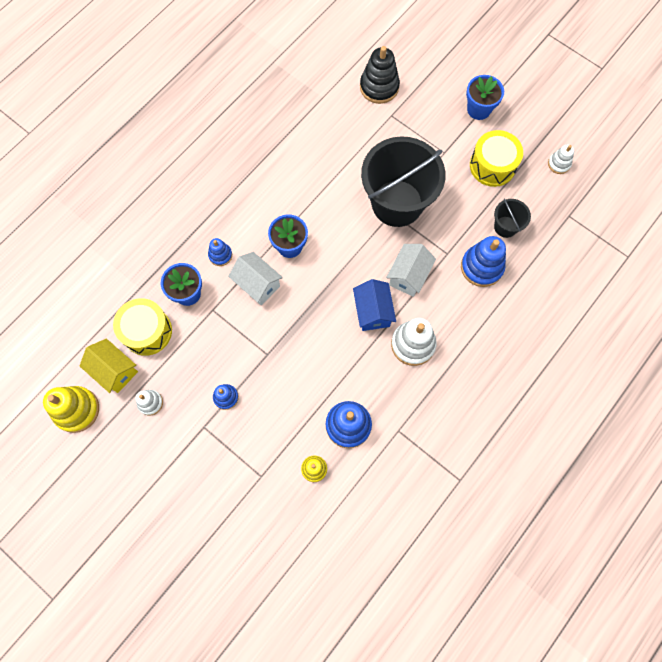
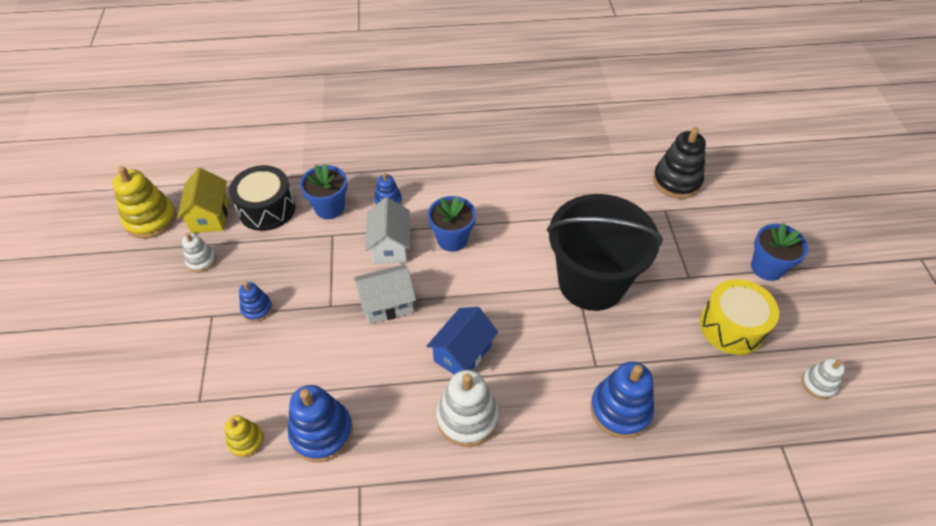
camera: 45 degrees right, 20 degrees down
yellow drum [113,298,172,356] -> black drum [229,165,295,231]
white house [386,244,436,297] -> white house moved to [354,264,416,324]
black bucket [494,198,531,238] -> none

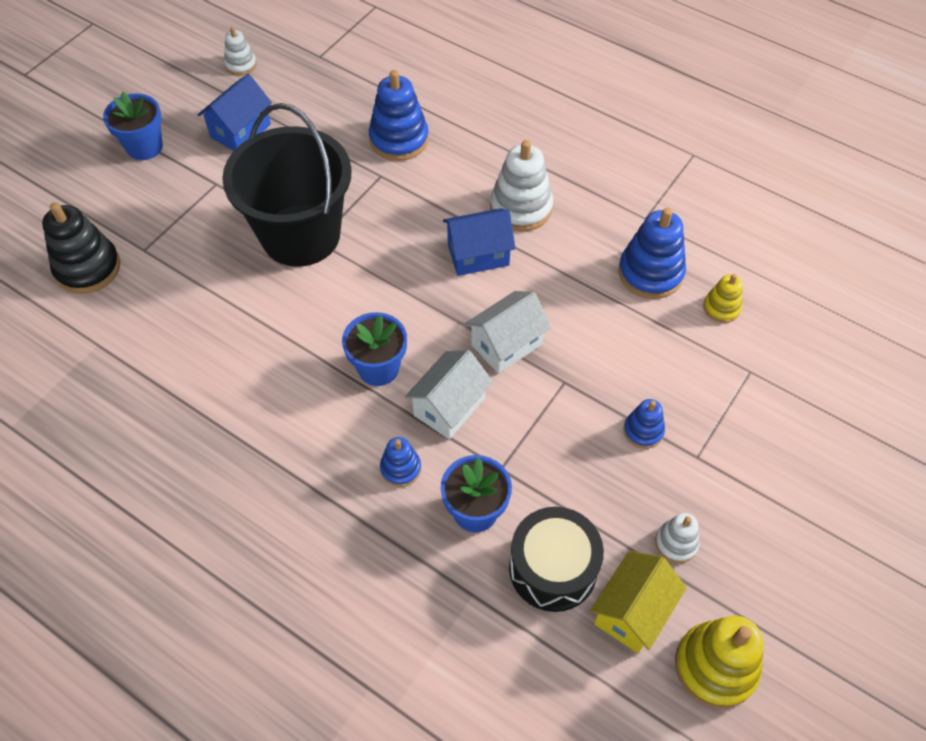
camera: 140 degrees left, 5 degrees up
white house [354,264,416,324] -> white house turned 60 degrees counterclockwise [465,291,551,374]
yellow drum [700,279,779,355] -> blue house [198,74,272,151]

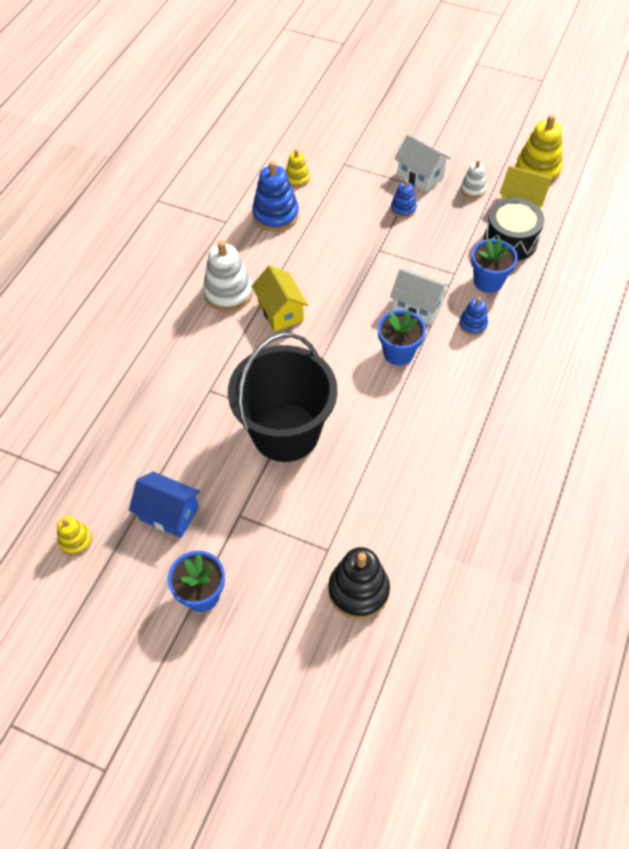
camera: 100 degrees left, 0 degrees up
white stacking toy [224,27,257,76] -> yellow stacking toy [57,516,92,555]
blue stacking toy [369,70,429,161] -> none
blue house [443,208,516,276] -> yellow house [251,265,308,332]
white house [465,291,551,374] -> white house moved to [395,134,451,192]

